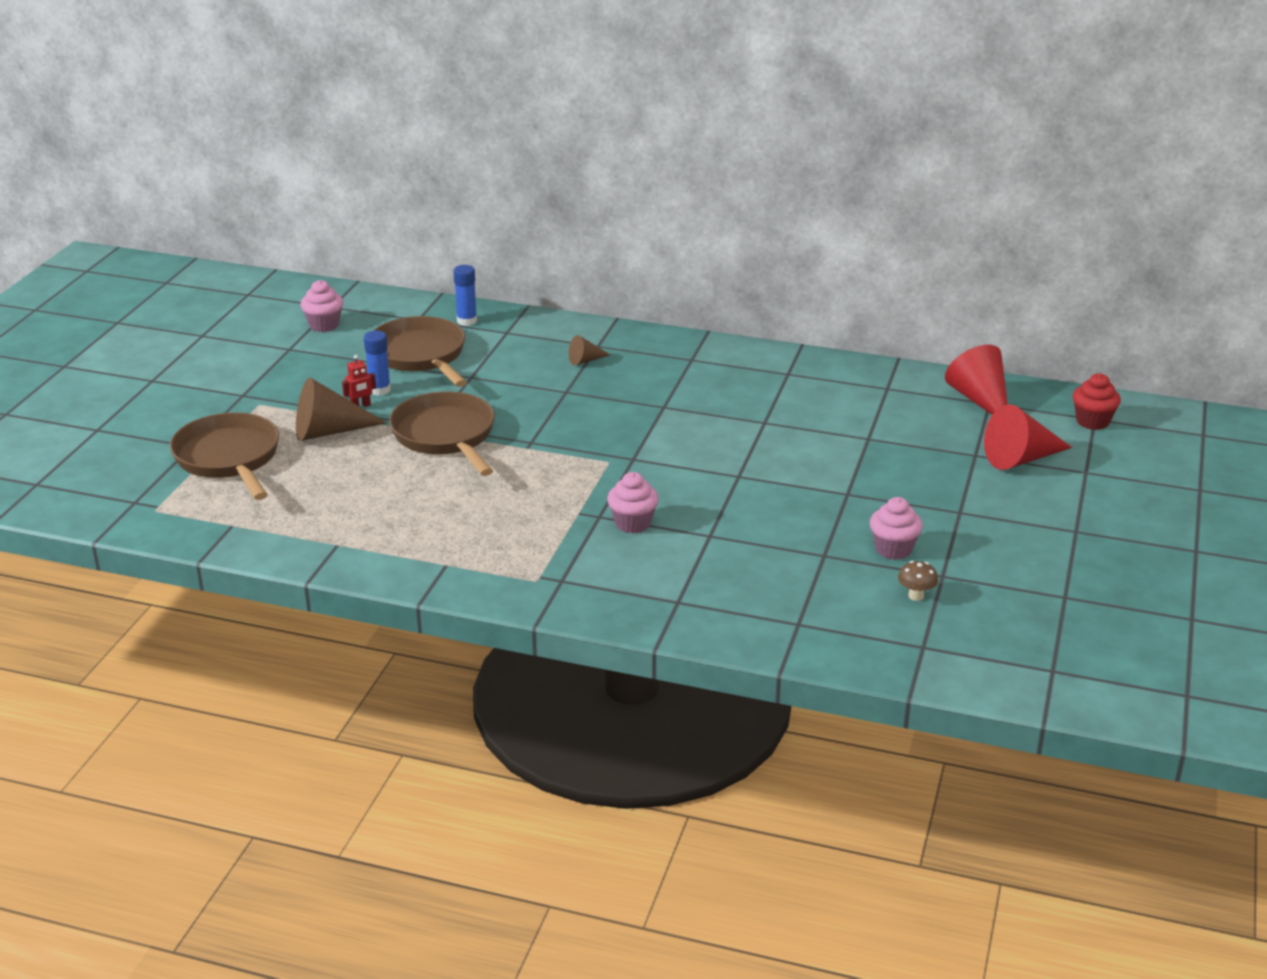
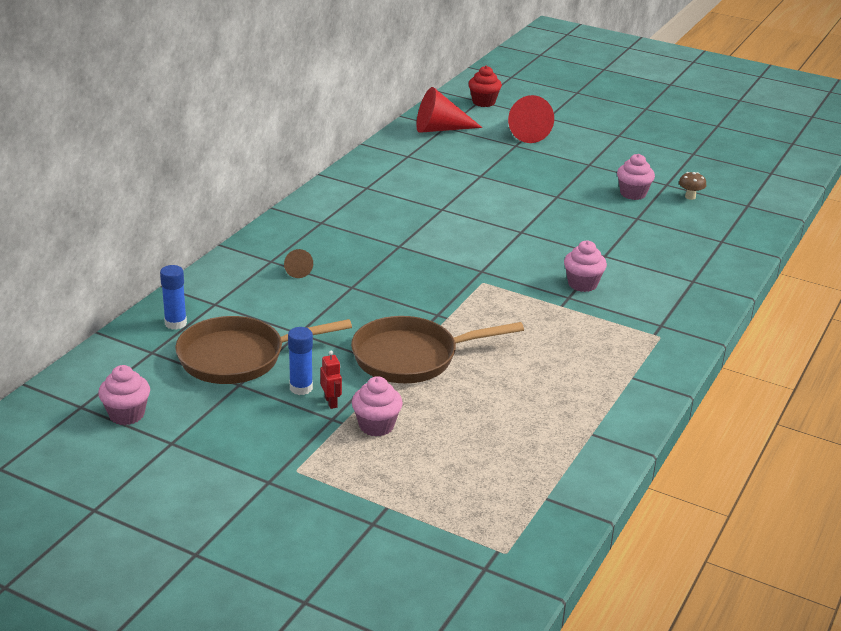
camera: 80 degrees left, 0 degrees up
brown pan [170,412,279,500] -> none
brown cone [296,378,387,441] -> pink cupcake [352,376,403,436]

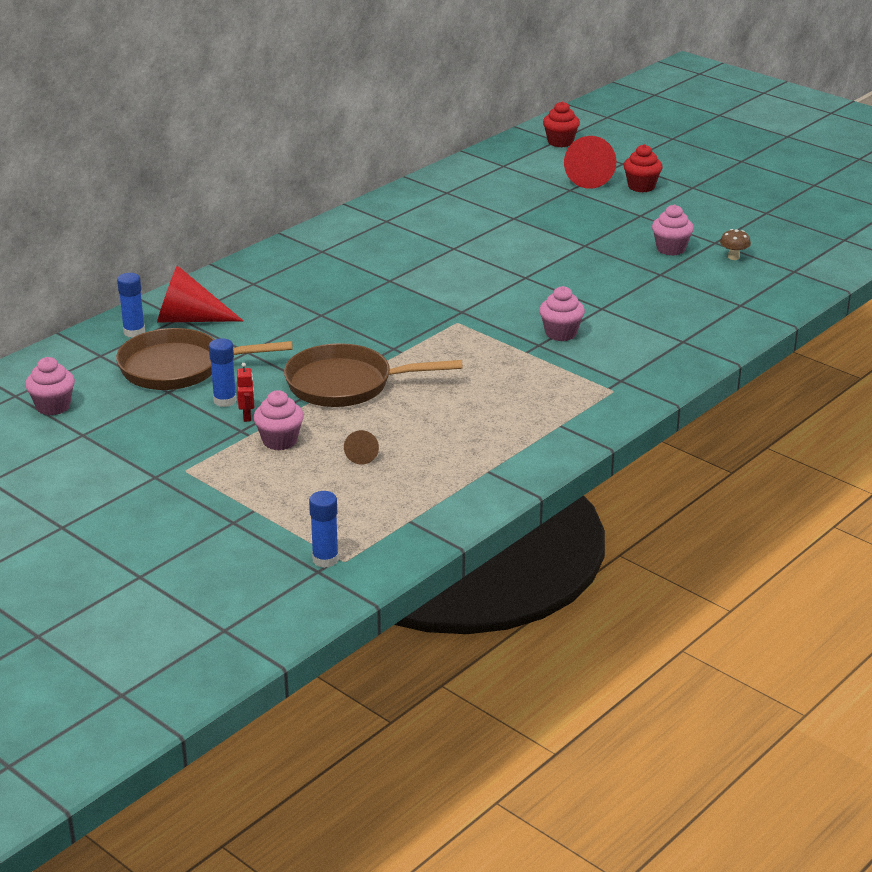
camera: 15 degrees right, 0 degrees up
brown cone [284,249,313,278] -> brown cone moved to [344,430,379,464]
red cone [416,87,482,133] -> red cone moved to [157,265,244,322]
none -> blue glue stick [309,491,339,568]
none -> red cupcake [624,144,662,192]

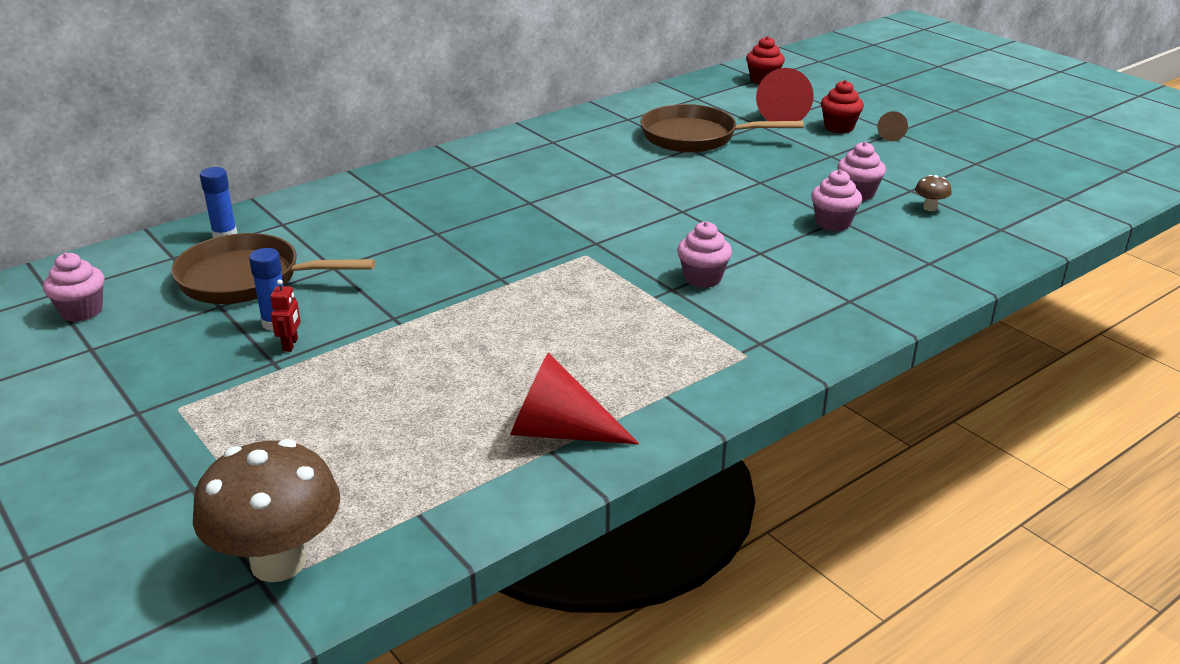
camera: 10 degrees right, 0 degrees up
red cone [157,265,244,322] -> red cone moved to [510,353,639,444]
pink cupcake [254,390,304,450] -> pink cupcake moved to [811,169,862,231]
brown pan [284,343,463,407] -> brown pan moved to [641,104,804,153]
blue glue stick [309,491,339,568] -> brown mushroom [193,439,340,582]
brown cone [344,430,379,464] -> brown cone moved to [877,111,908,142]

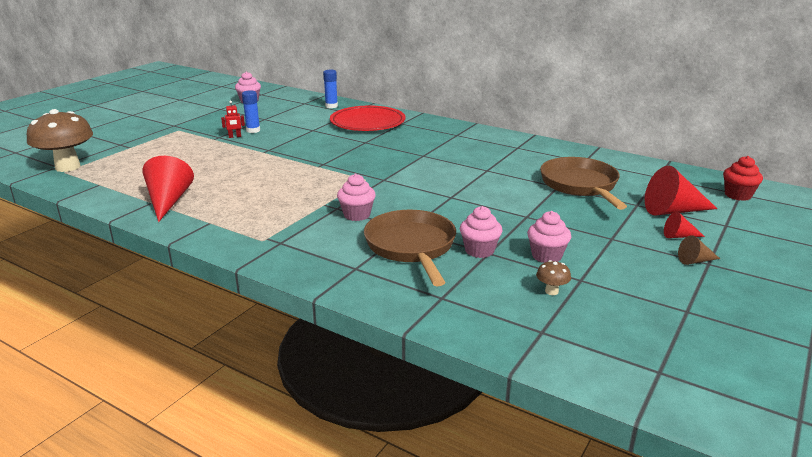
camera: 70 degrees right, 5 degrees down
brown pan [171,233,376,304] -> brown pan moved to [364,210,456,286]
red cupcake [821,80,864,133] -> red cone [664,212,705,238]
none -> red plate [330,106,406,131]

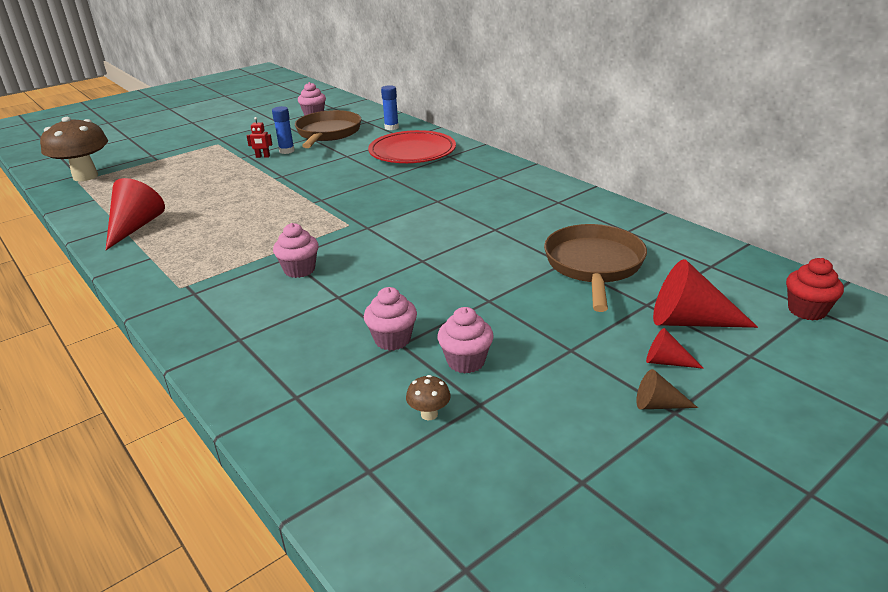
camera: 20 degrees right, 5 degrees up
brown pan [364,210,456,286] -> brown pan moved to [295,110,361,148]

